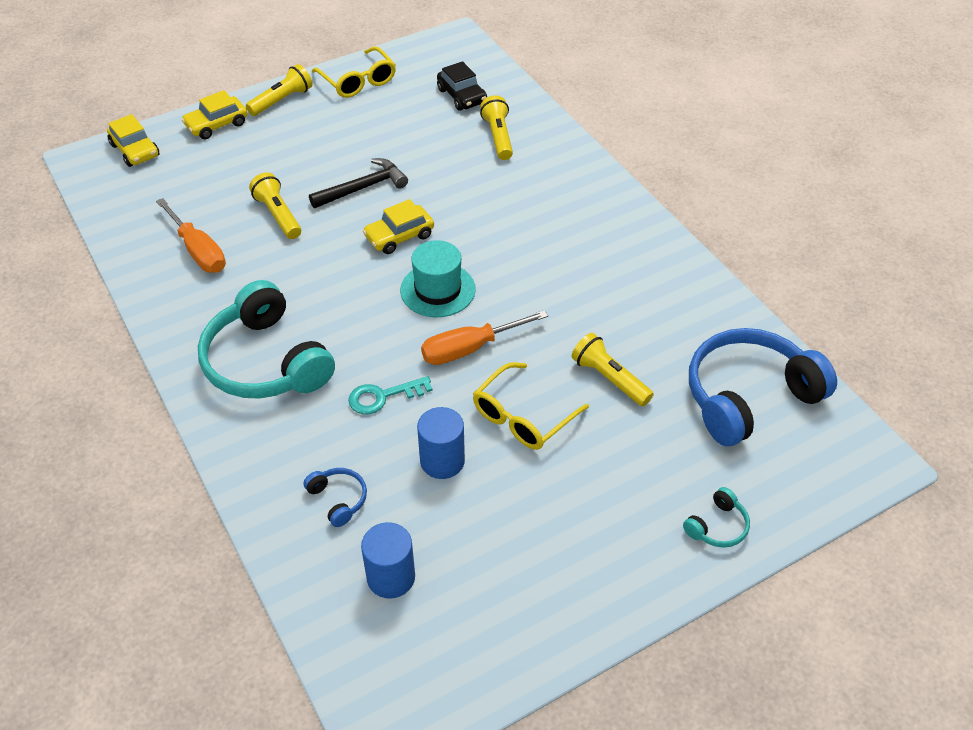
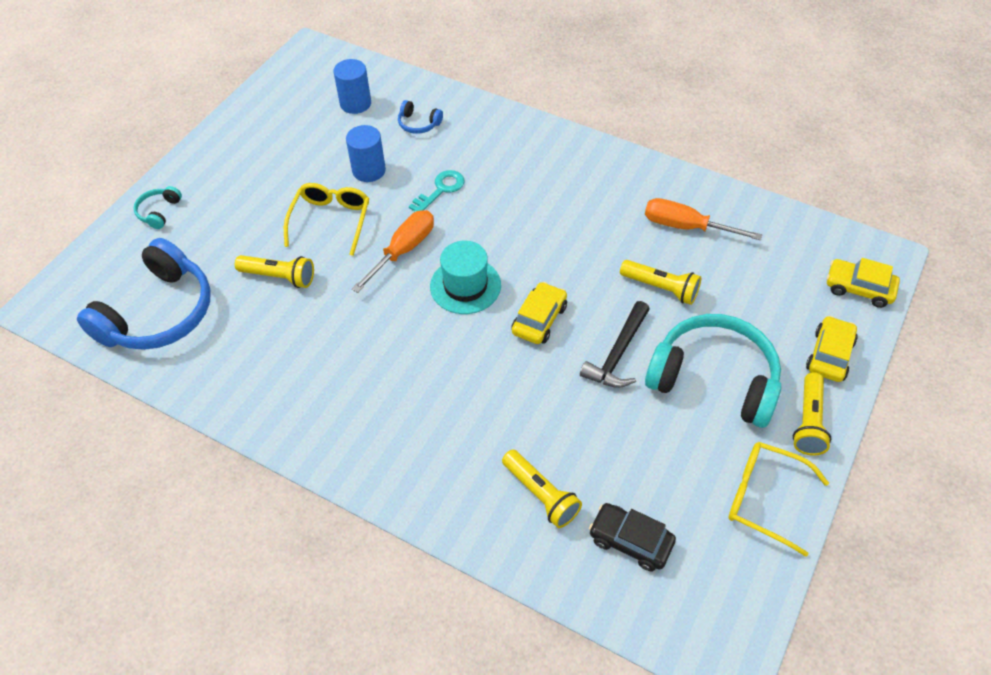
camera: 150 degrees right, 5 degrees up
turquoise headphones [198,280,335,399] -> turquoise headphones moved to [645,314,781,428]

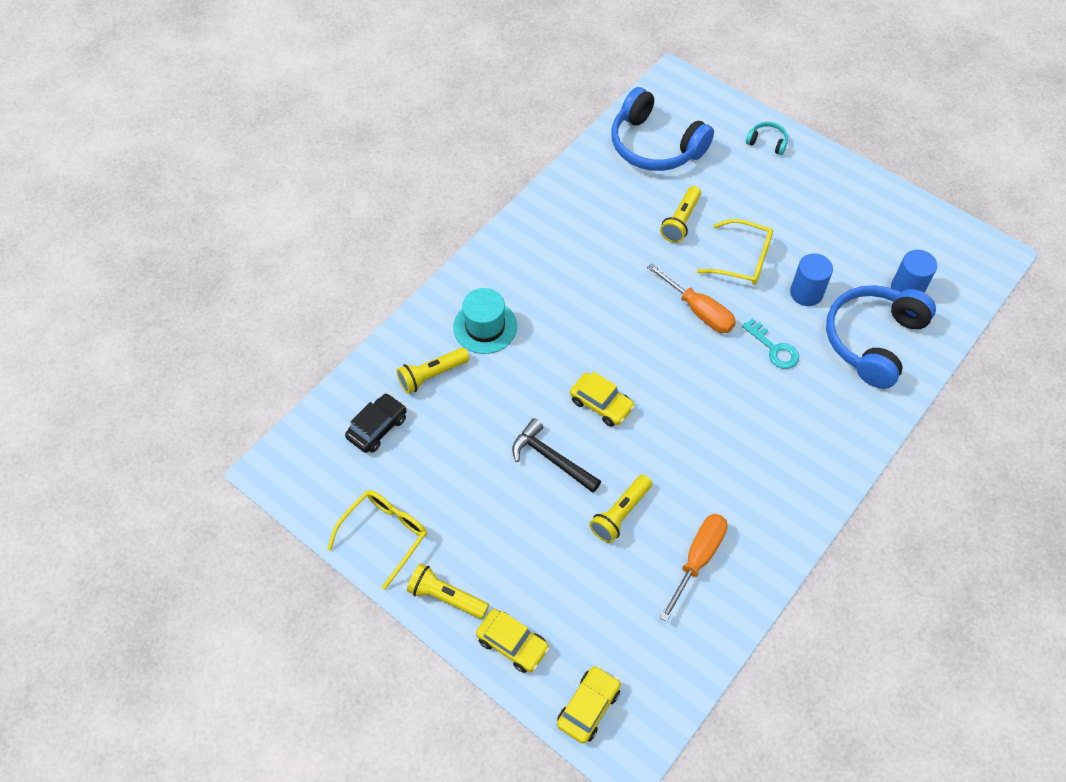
camera: 100 degrees right, 5 degrees up
blue headphones [398,100,443,134] -> blue headphones [826,285,936,389], size x2.36
turquoise hat [430,241,501,314] -> turquoise hat moved to [453,288,517,354]
turquoise headphones [645,314,781,428] -> none

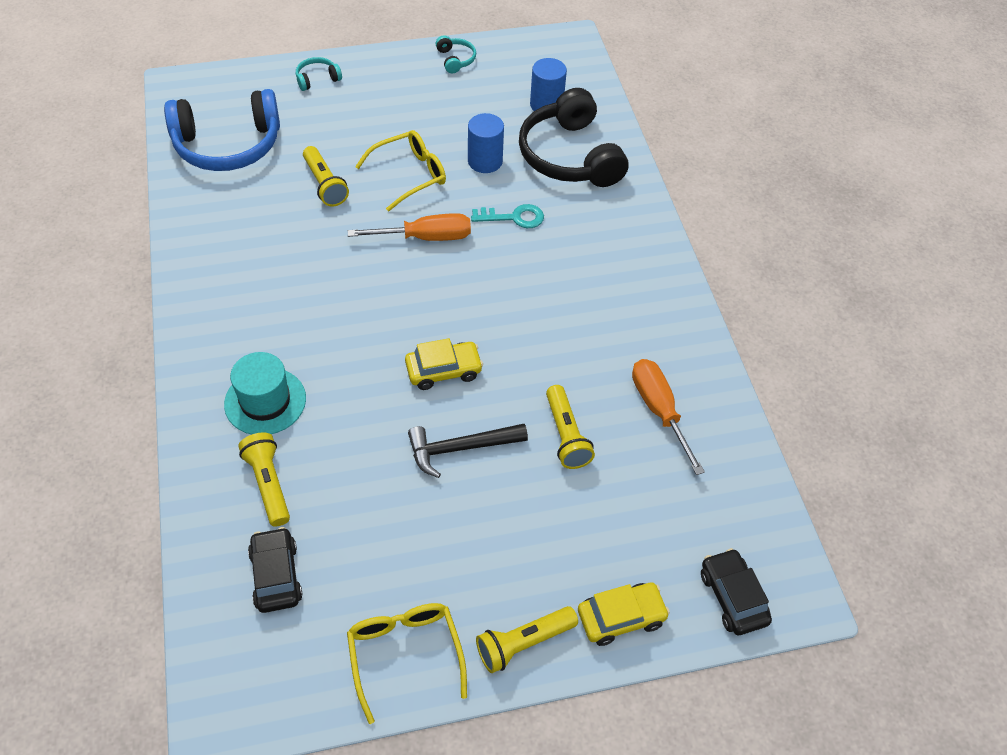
camera: 55 degrees left, 5 degrees down
yellow flashlight [397,348,470,394] -> yellow flashlight turned 150 degrees clockwise [238,432,290,527]
yellow car [557,666,621,744] -> black car [701,548,772,635]
blue headphones [826,285,936,389] -> black headphones [519,88,628,187]
none -> turquoise headphones [436,35,476,73]

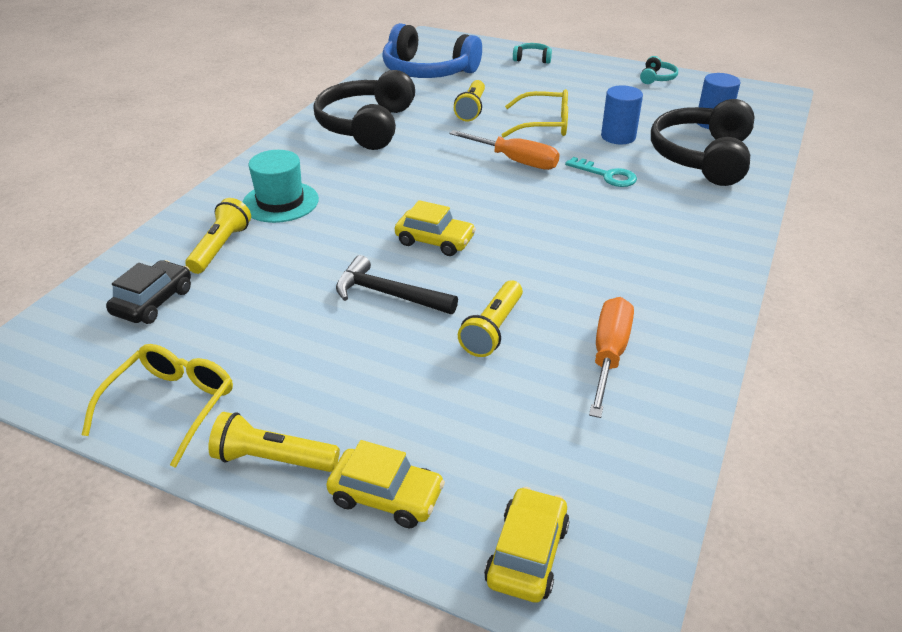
camera: 40 degrees right, 15 degrees down
black car [701,548,772,635] -> yellow car [484,487,570,602]
none -> black headphones [314,70,415,150]

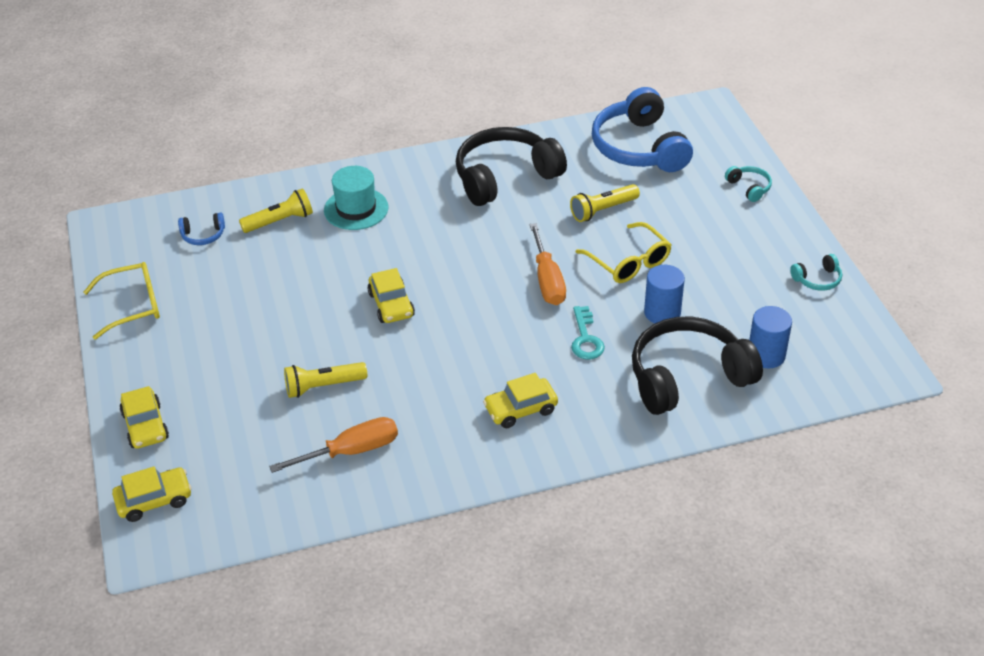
camera: 50 degrees right, 5 degrees up
black car [106,260,191,324] -> blue headphones [178,213,225,245]
yellow flashlight [208,412,340,472] -> none
black hammer [336,255,458,314] -> none
none -> yellow car [483,373,558,428]

